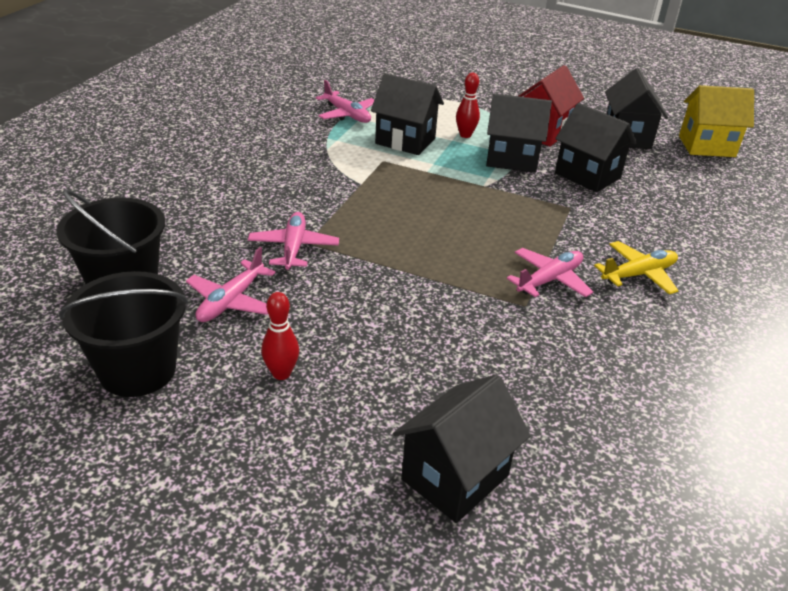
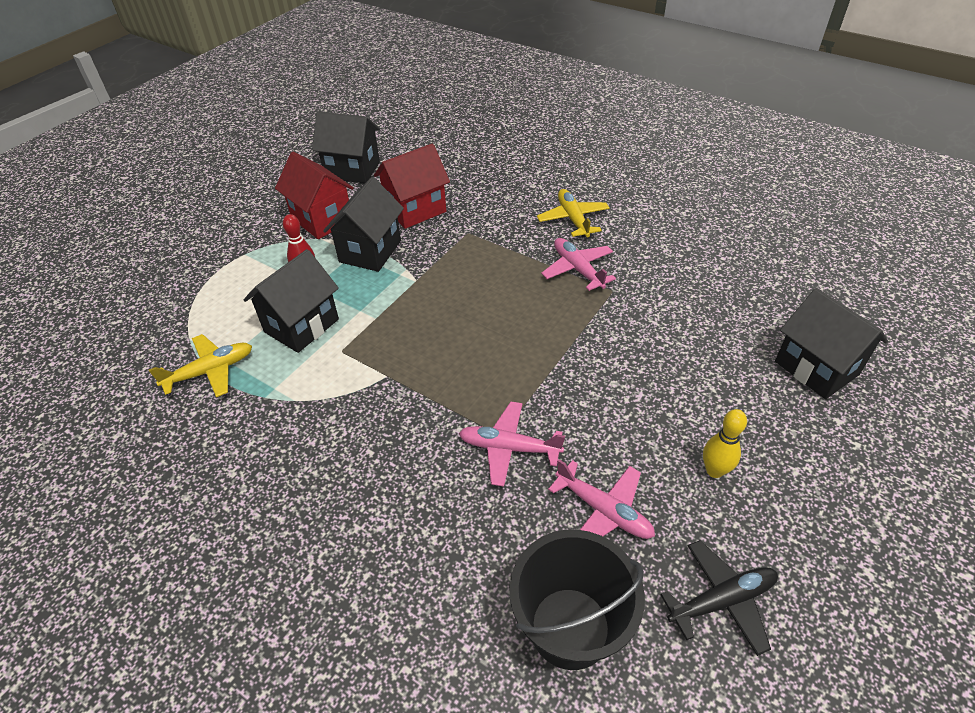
camera: 75 degrees left, 10 degrees up
black bucket [59,271,188,397] -> black plane [661,540,778,656]
red bowling pin [261,292,299,380] -> yellow bowling pin [703,409,747,478]
pink plane [316,80,374,123] -> yellow plane [149,334,252,397]
black house [555,103,637,193] -> red house [374,143,450,229]
yellow house [679,85,754,157] -> none

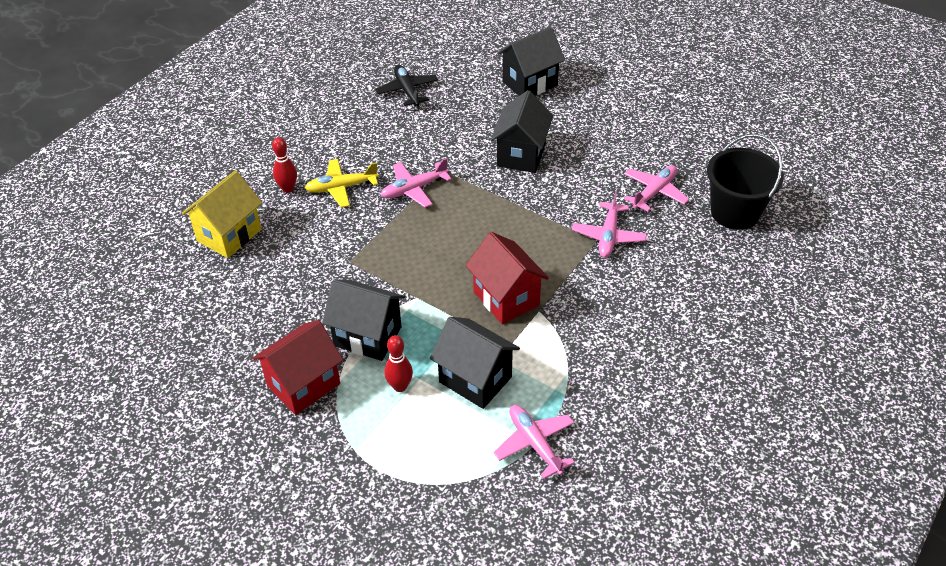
camera: 90 degrees left, 0 degrees up
yellow plane [149,334,252,397] -> pink plane [494,405,575,479]
black house [312,111,380,183] -> black house moved to [491,90,553,173]
red house [374,143,450,229] -> red house moved to [466,232,549,325]
black plane [661,540,778,656] -> black plane moved to [375,65,438,106]
yellow bowling pin [703,409,747,478] -> none
none -> yellow house [182,170,262,258]
none -> red bowling pin [272,137,297,193]

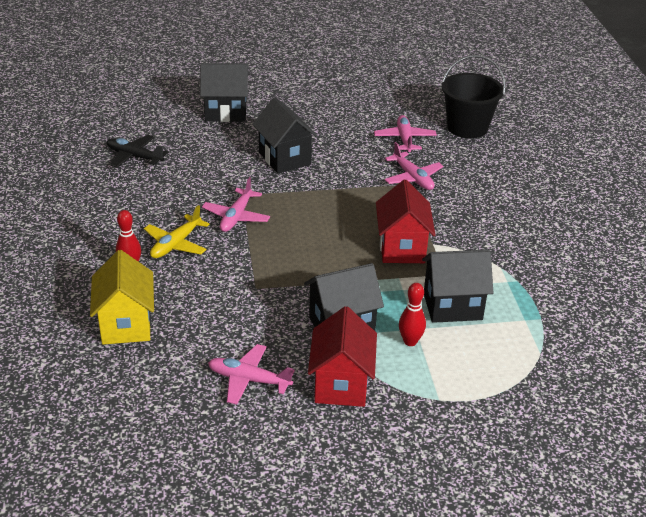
camera: 45 degrees left, 10 degrees down
red house [466,232,549,325] -> red house turned 75 degrees clockwise [376,180,435,263]
pink plane [494,405,575,479] -> pink plane moved to [208,344,295,405]
black house [497,27,565,96] -> black house turned 75 degrees clockwise [200,63,249,122]

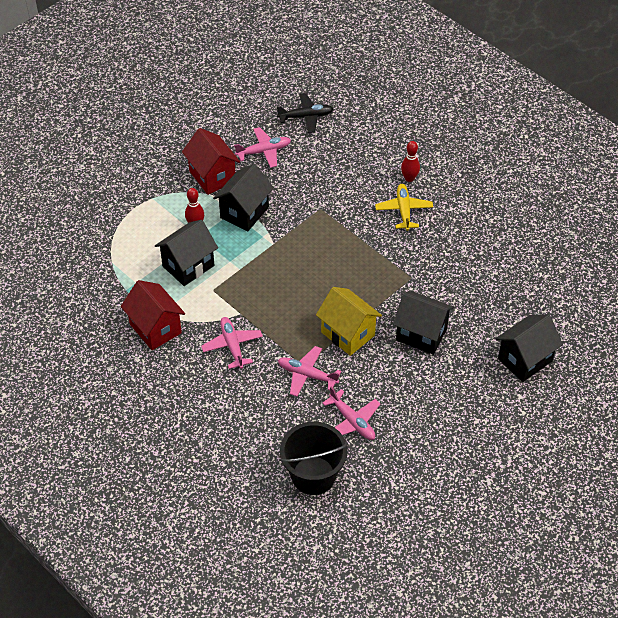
camera: 145 degrees right, 15 degrees up
yellow house [90,250,154,345] -> yellow house moved to [316,287,382,356]
black plane [107,135,168,168] -> black plane moved to [277,93,333,133]
pink plane [202,177,270,232] -> pink plane moved to [201,317,263,369]
red house [376,180,435,263] -> red house moved to [121,280,185,350]

